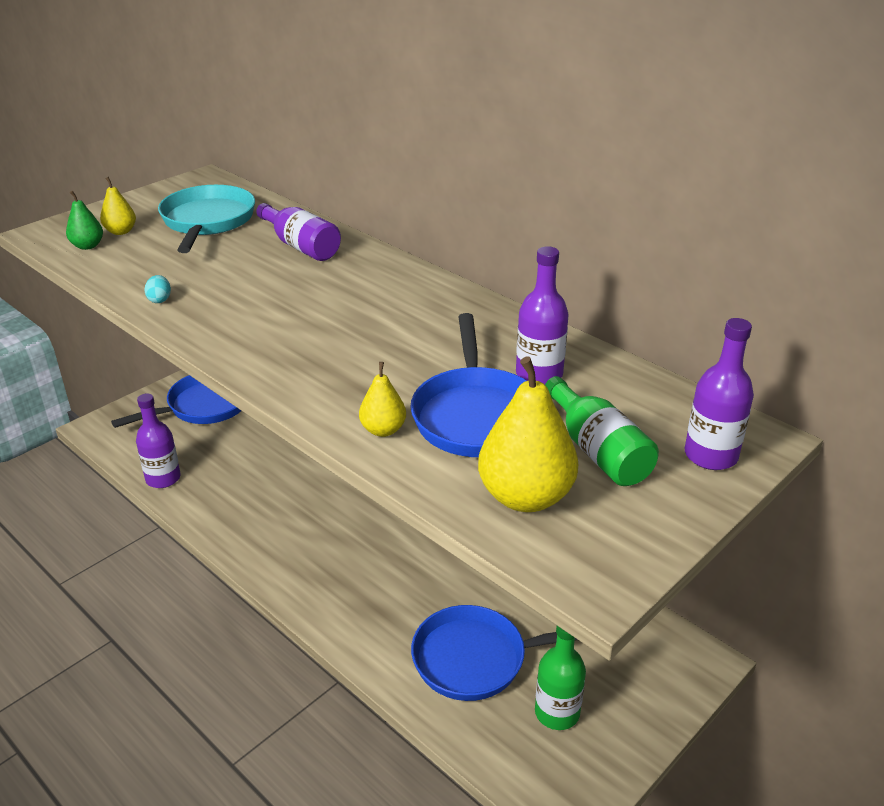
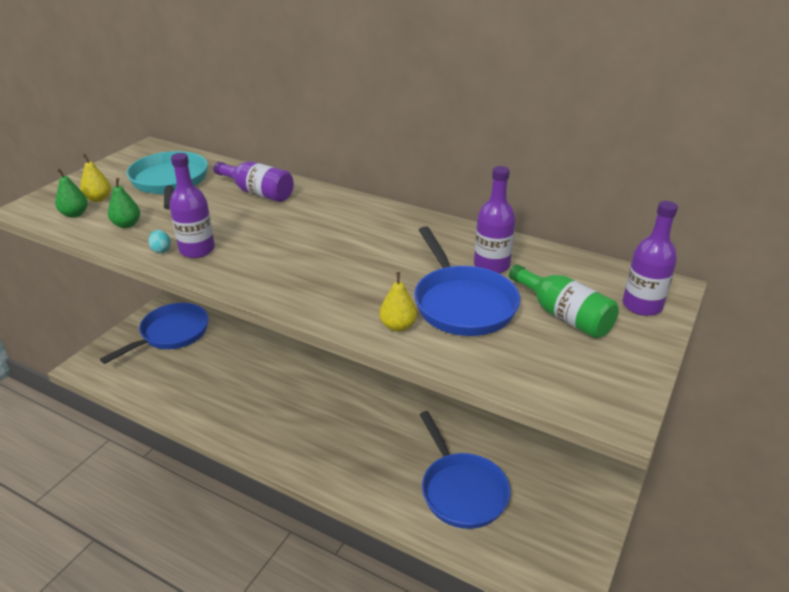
camera: 15 degrees left, 0 degrees up
purple bottle [136,393,181,488] -> purple bottle moved to [169,153,215,258]
blue pan [411,605,578,701] -> blue pan turned 90 degrees counterclockwise [419,411,511,529]
yellow pear [478,357,578,512] -> none
green bottle [535,626,586,730] -> none
none -> green pear [108,178,140,228]

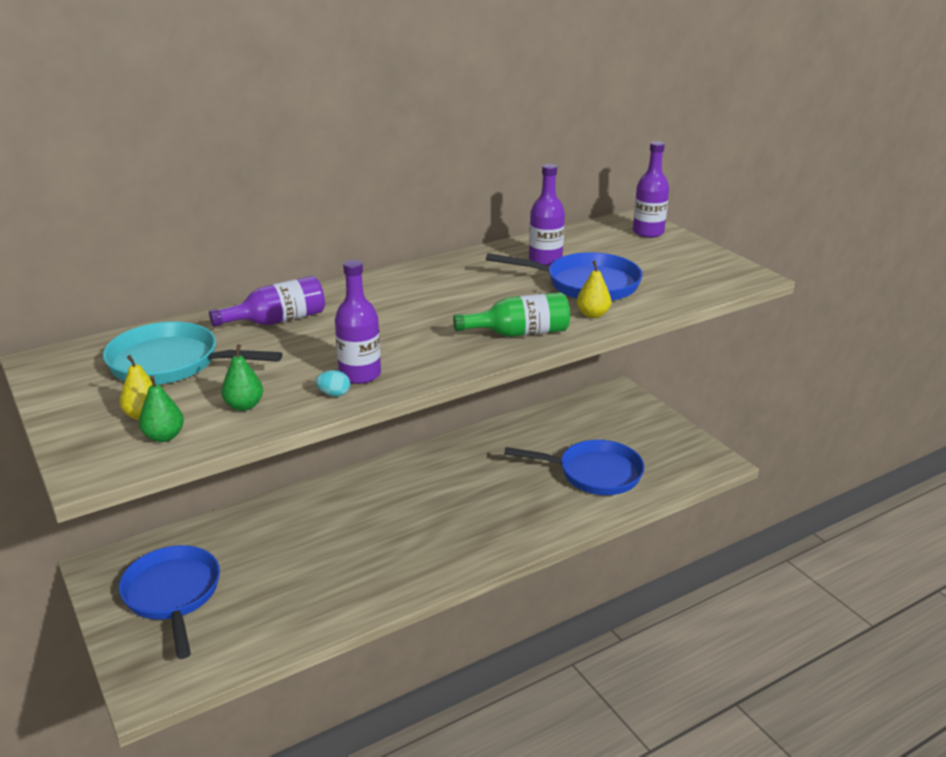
camera: 60 degrees left, 5 degrees down
green bottle [509,264,619,338] -> green bottle moved to [453,292,570,337]

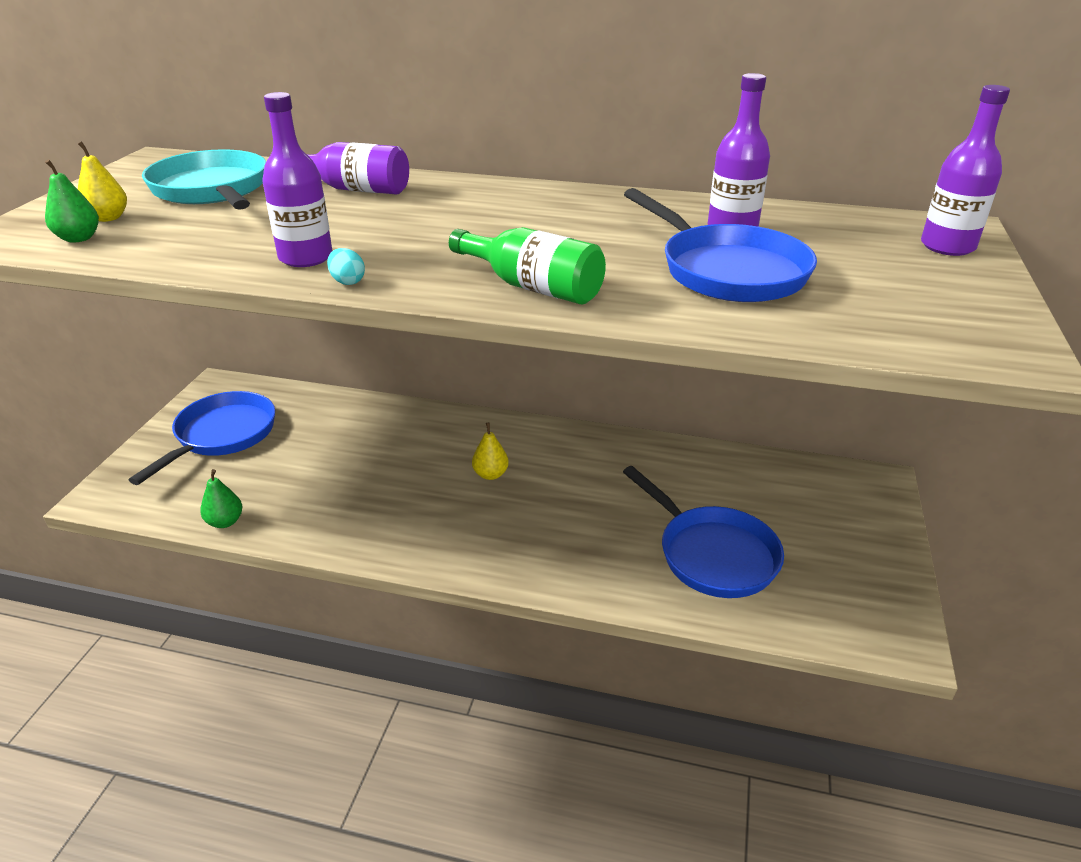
camera: 45 degrees right, 5 degrees up
green pear [221,344,263,411] -> green pear moved to [200,469,242,528]
turquoise egg [315,370,350,397] -> turquoise egg moved to [327,248,365,285]
yellow pear [577,261,611,318] -> yellow pear moved to [472,422,509,480]

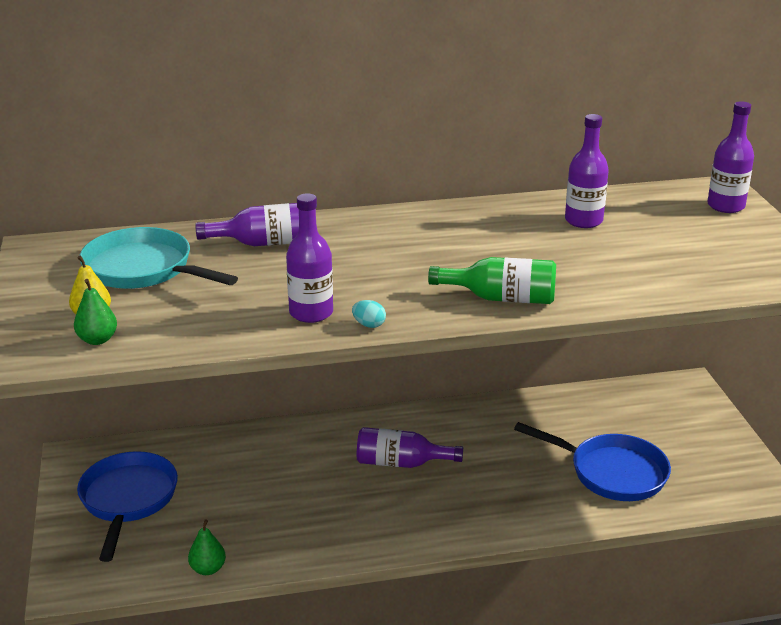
camera: 25 degrees left, 5 degrees down
yellow pear [472,422,509,480] -> purple bottle [357,427,463,468]
blue pan [624,188,817,302] -> none

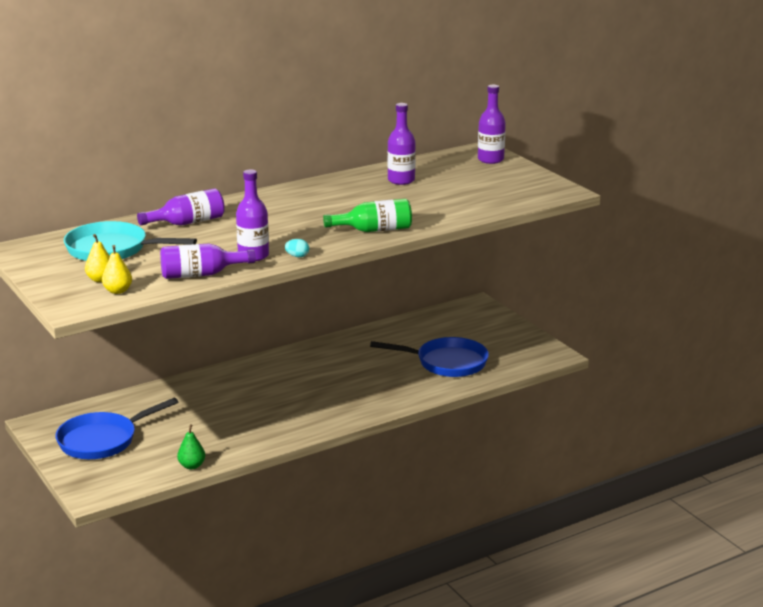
camera: 20 degrees left, 5 degrees down
green pear [74,279,117,345] -> yellow pear [102,245,132,294]
blue pan [77,451,178,562] -> blue pan turned 105 degrees counterclockwise [56,398,178,459]
purple bottle [357,427,463,468] -> purple bottle moved to [160,244,255,279]

